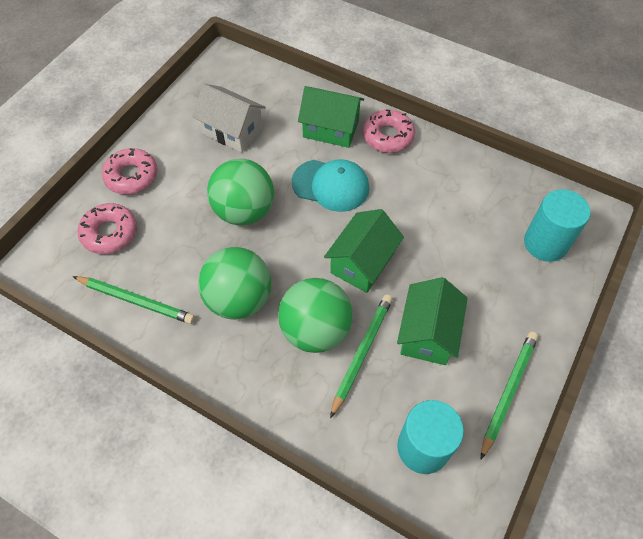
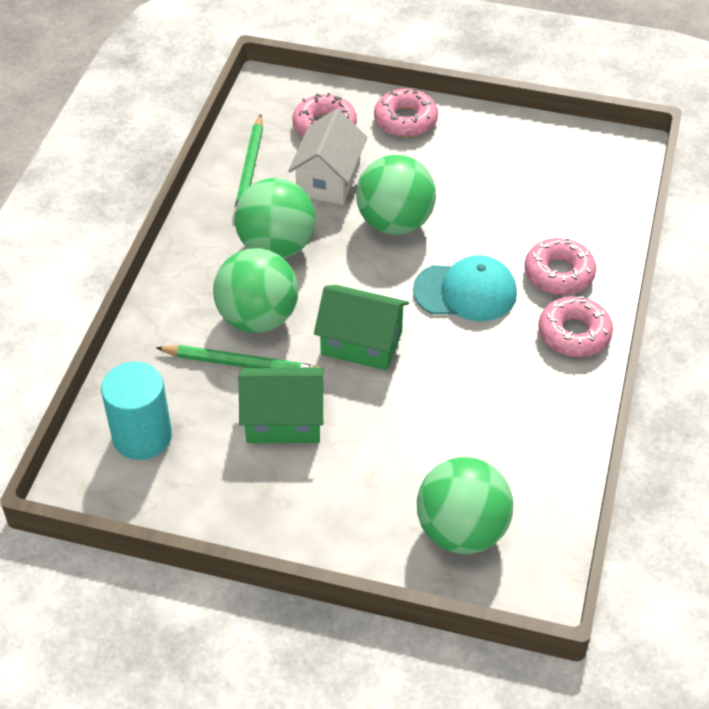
camera: 75 degrees right, 10 degrees down
white house [192,84,266,152] -> white house moved to [288,109,367,205]
turquoise cap [291,159,369,212] -> turquoise cap turned 90 degrees counterclockwise [413,255,517,321]
green house [298,86,364,148] -> pink donut [524,238,596,295]
green pencil [480,332,538,460] -> none
turquoise cylinder [524,189,591,262] -> green ball [417,457,513,554]

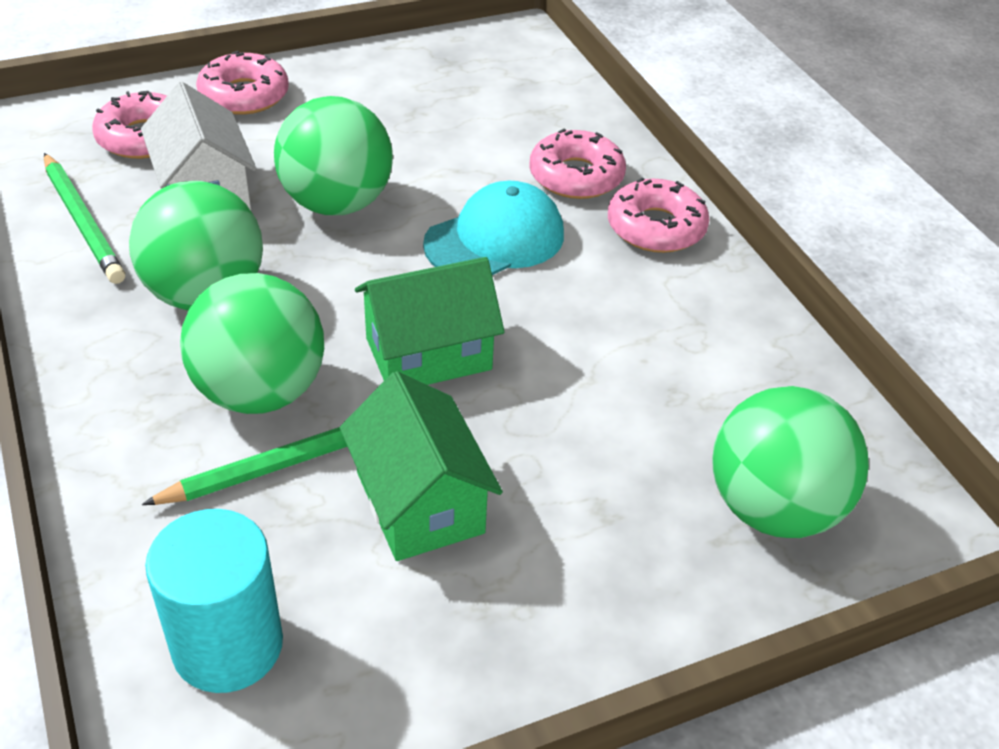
camera: 40 degrees left, 5 degrees down
green house [239,367,324,443] -> green house turned 75 degrees counterclockwise [340,371,503,561]

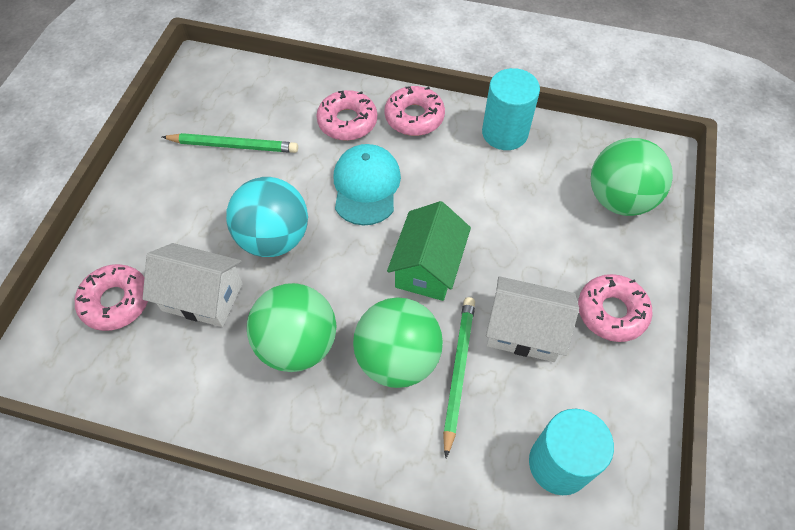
camera: 50 degrees left, 15 degrees up
green pencil [44,153,125,284] -> green pencil moved to [162,133,298,153]
pink donut [196,51,289,115] -> pink donut moved to [578,274,653,342]
green ball [274,96,393,215] -> turquoise ball [226,177,308,257]
green house [340,371,503,561] -> white house [486,276,579,362]
none -> turquoise cylinder [482,68,540,150]

